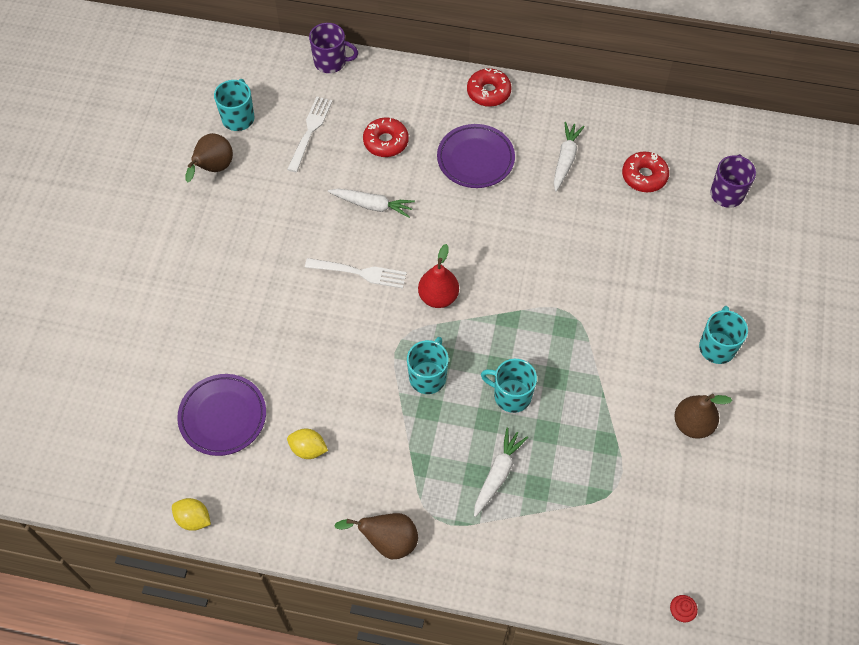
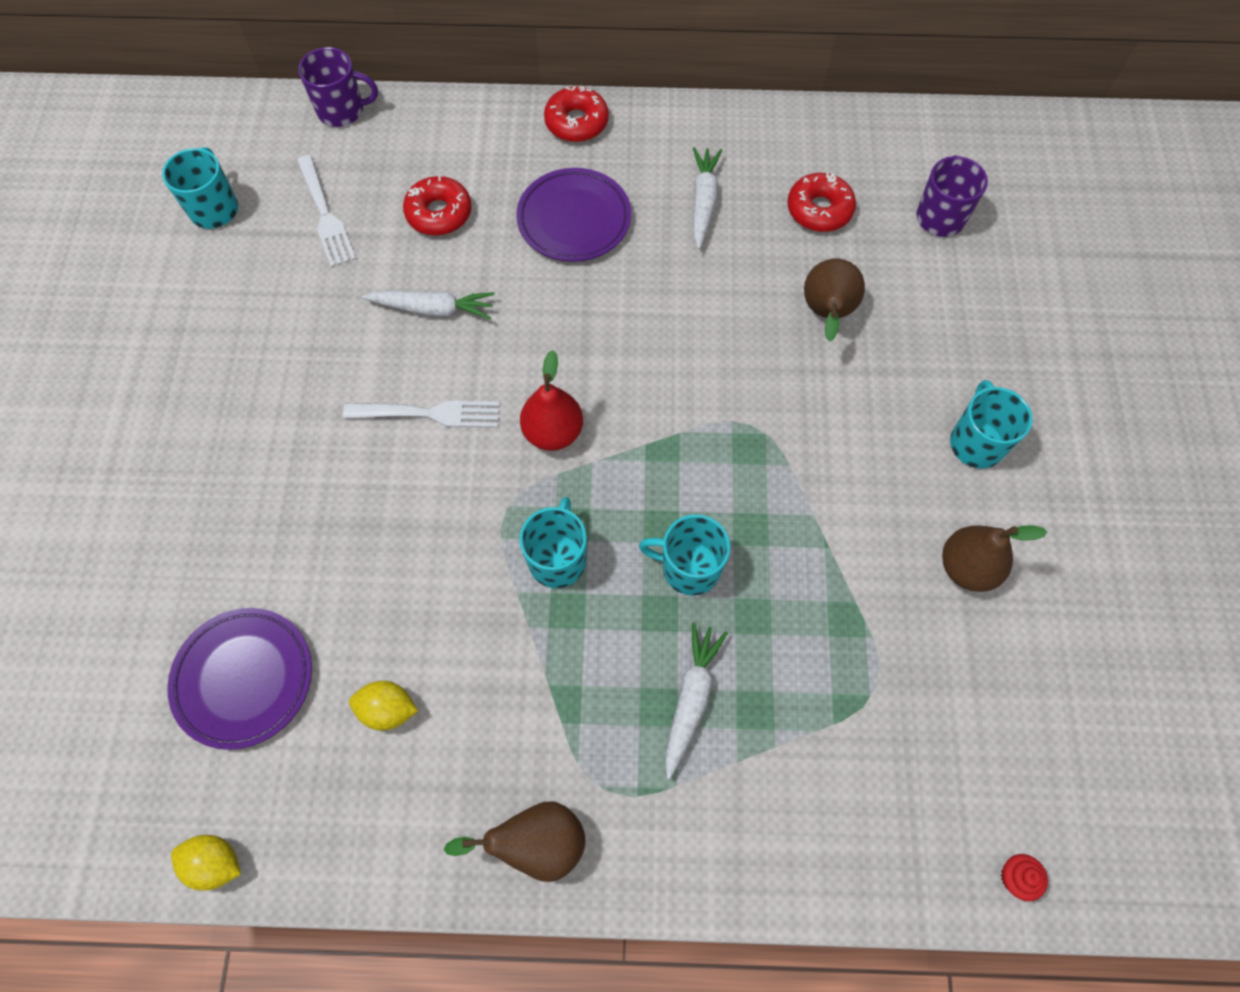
camera: 10 degrees left, 5 degrees up
brown pear [186,133,233,183] -> brown pear moved to [804,259,865,341]
white fork [287,97,332,172] -> white fork turned 150 degrees clockwise [297,155,356,267]

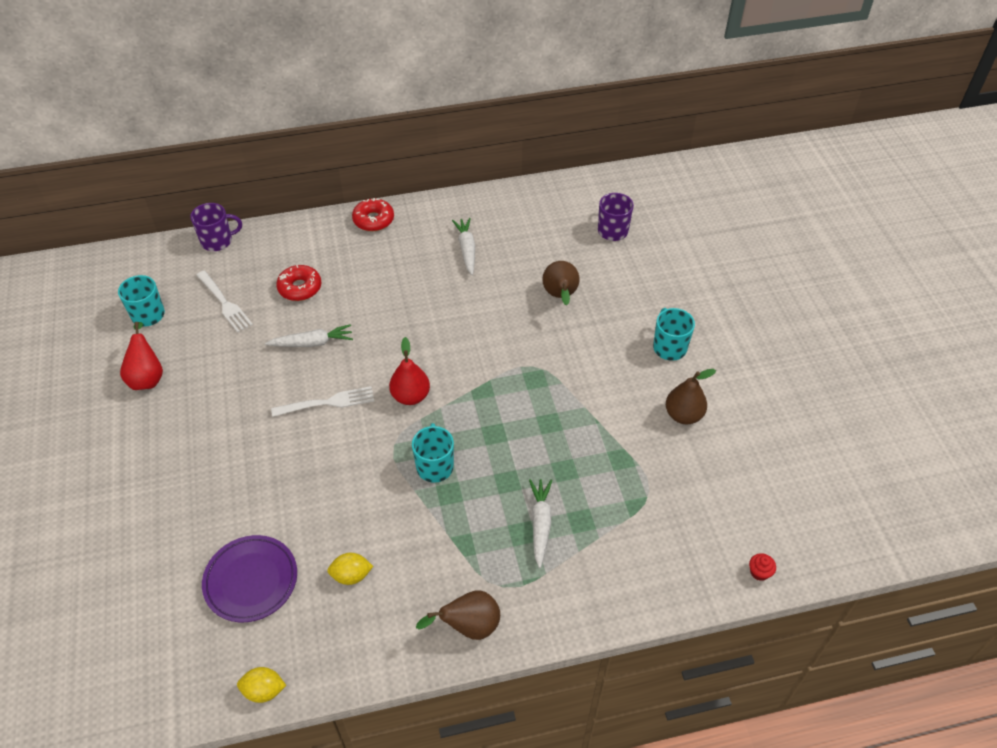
camera: 15 degrees left, 15 degrees down
purple plate [516,168,631,262] -> none
turquoise mug [639,514,730,596] -> none
red donut [787,173,856,232] -> none
none -> red pear [120,322,163,390]

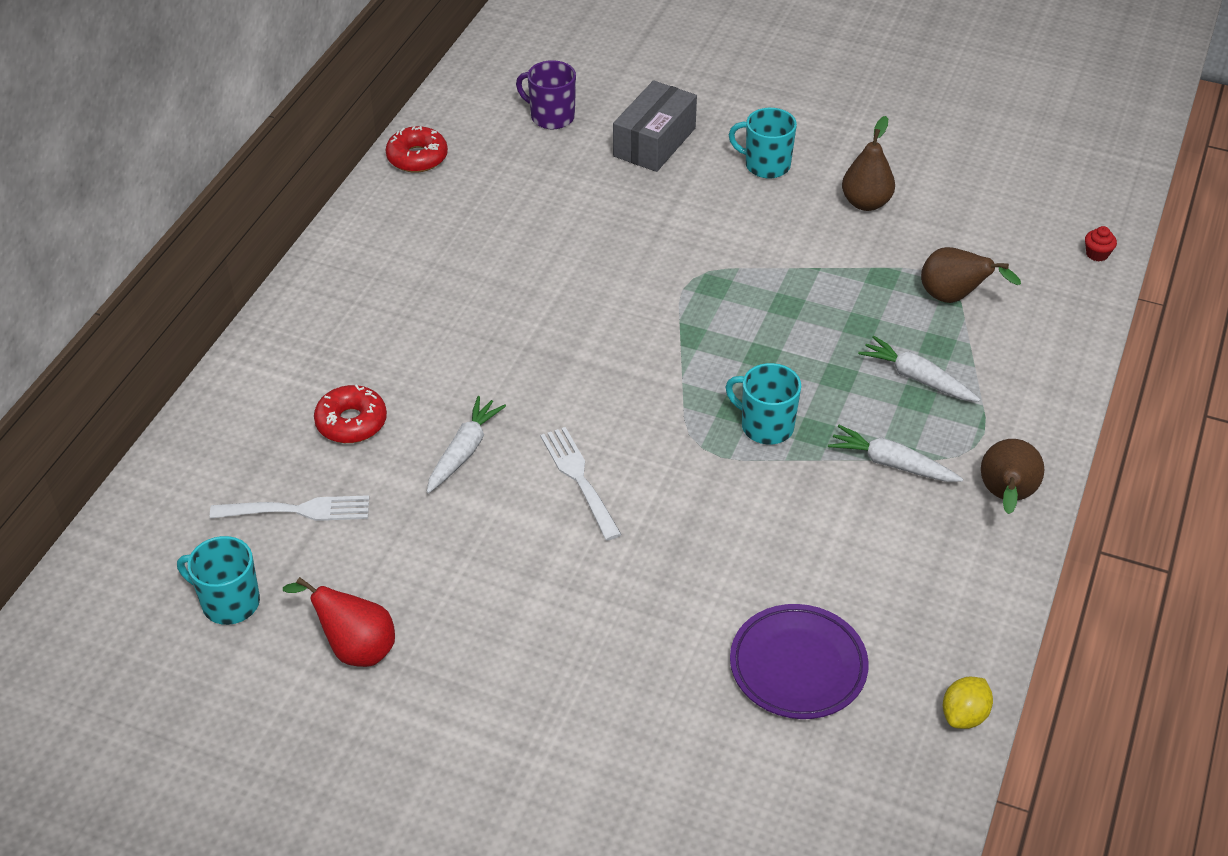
camera: 55 degrees left, 5 degrees down
purple mug [190,203,242,251] -> none
white fork [271,386,374,417] -> white fork turned 45 degrees counterclockwise [540,427,622,541]
yellow lemon [327,553,373,585] -> none
red donut [352,198,394,231] -> red donut moved to [386,126,448,173]
red pear [389,337,430,405] -> none
white carrot [452,218,475,275] -> white carrot moved to [828,425,963,482]
brown pear [542,261,580,305] -> brown pear moved to [921,247,1021,303]
none -> grey box [613,80,697,172]

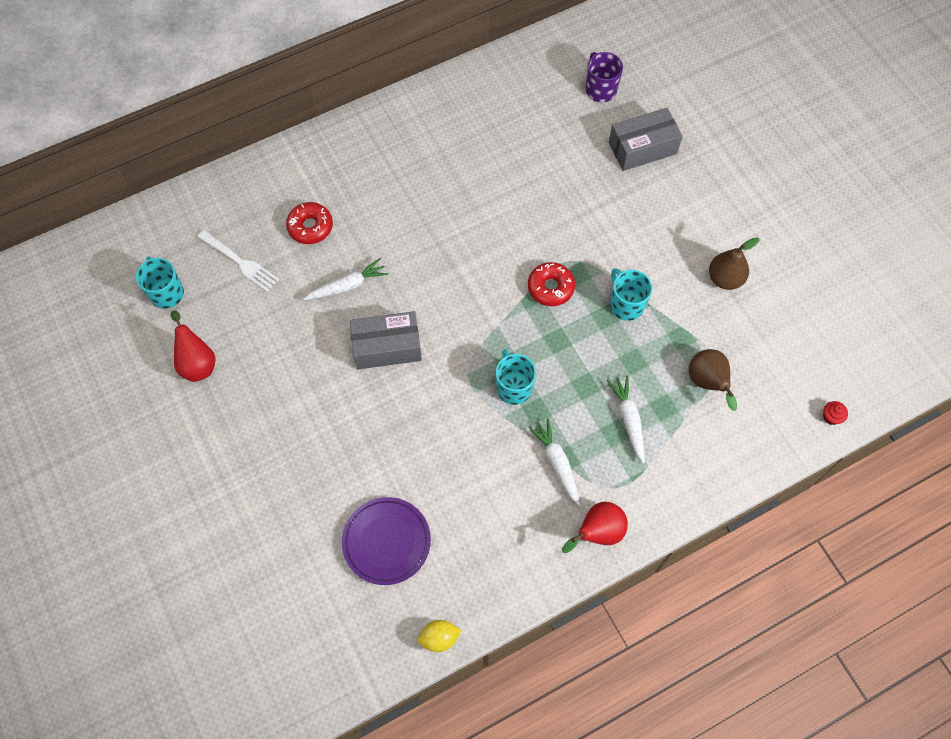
camera: 40 degrees right, 20 degrees up
red donut [386,126,448,173] -> red donut moved to [528,262,575,306]
white fork [540,427,622,541] -> grey box [350,311,422,369]
turquoise mug [729,108,797,179] -> turquoise mug moved to [610,268,652,321]
brown pear [981,439,1044,514] -> red pear [562,502,628,553]

